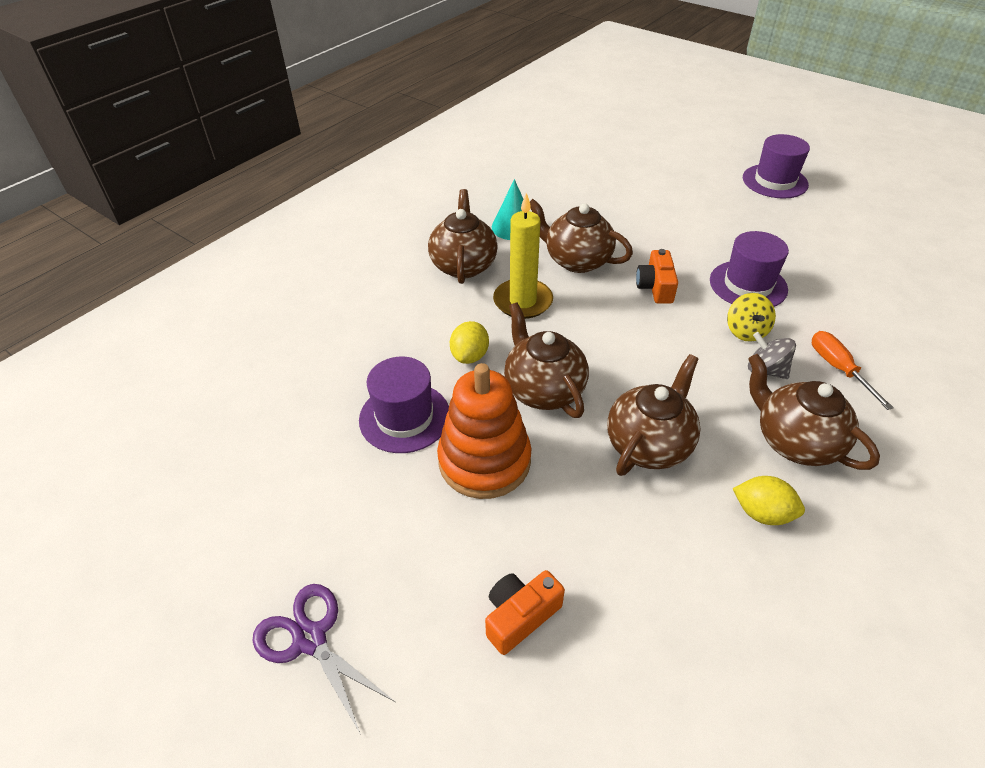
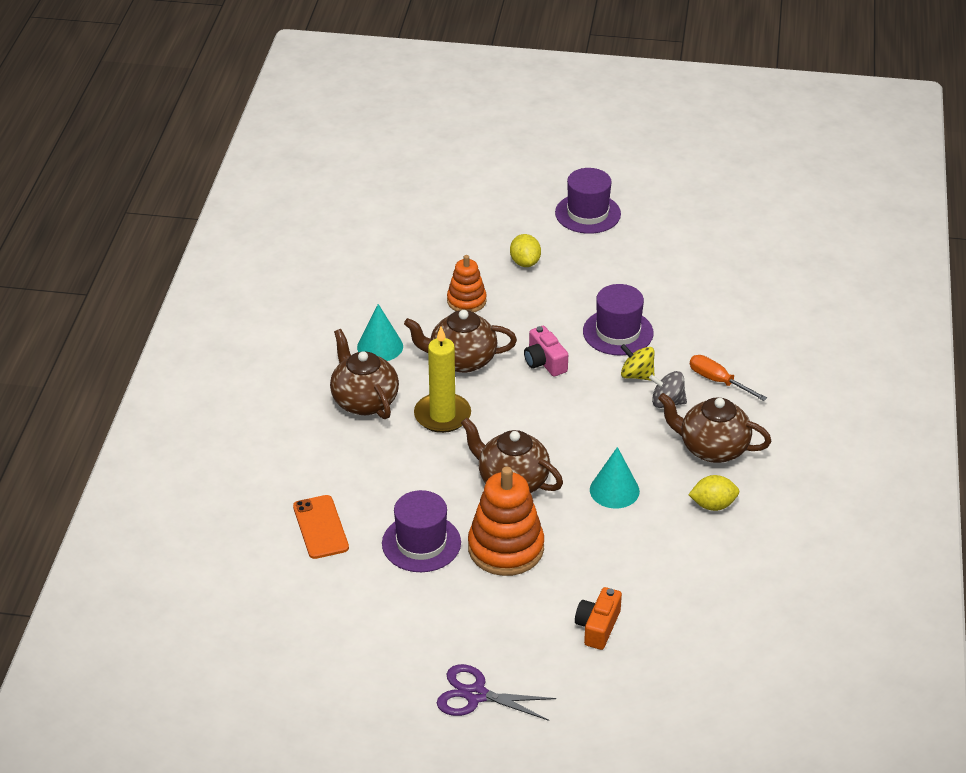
camera: 30 degrees left, 5 degrees down
yellow lemon [450,321,489,364] -> yellow lemon moved to [510,234,541,267]
brown teapot [607,354,701,476] -> turquoise cone [590,447,640,508]
orange camera [636,249,678,304] -> pink camera [524,326,568,376]
yellow spinning top [727,293,776,342] -> yellow spinning top turned 150 degrees clockwise [620,344,655,381]
none -> orange phone [293,495,349,559]
none -> orange stacking toy [447,255,487,312]

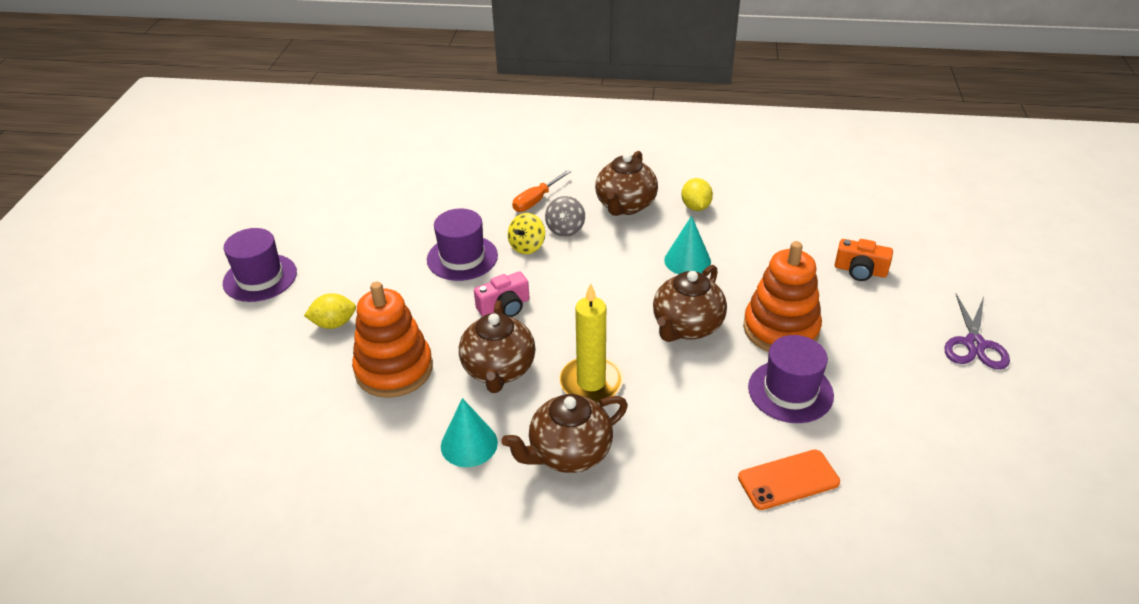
camera: 90 degrees left, 0 degrees up
orange stacking toy [447,255,487,312] -> orange stacking toy [352,282,433,398], size x1.68

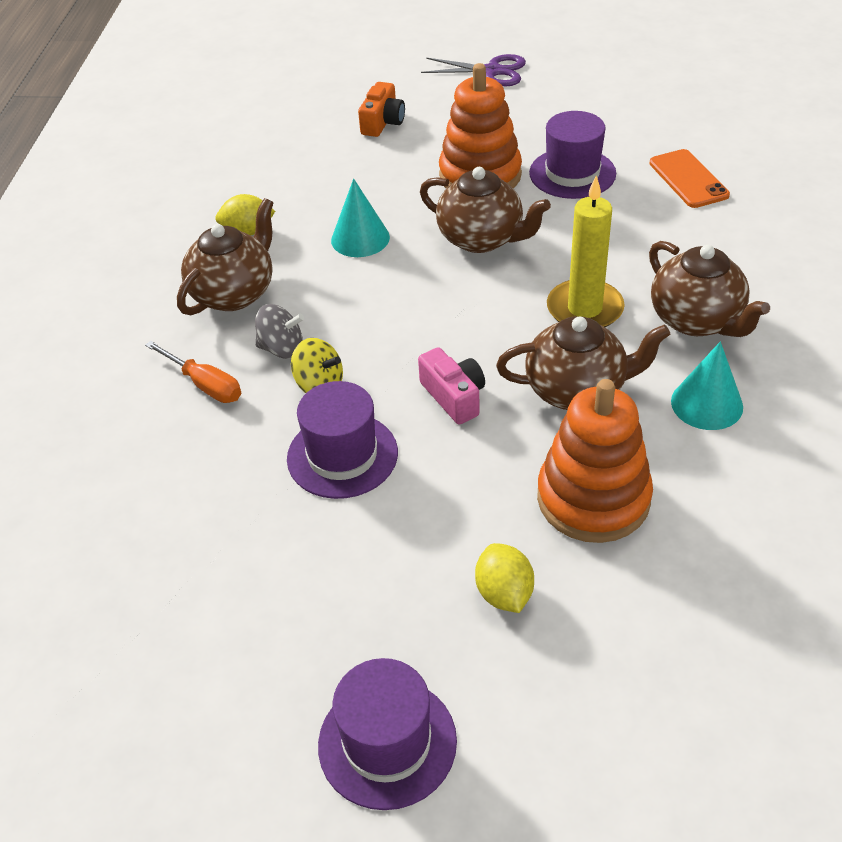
camera: 90 degrees left, 5 degrees up
brown teapot [595,151,658,216] -> brown teapot turned 75 degrees counterclockwise [177,198,274,316]

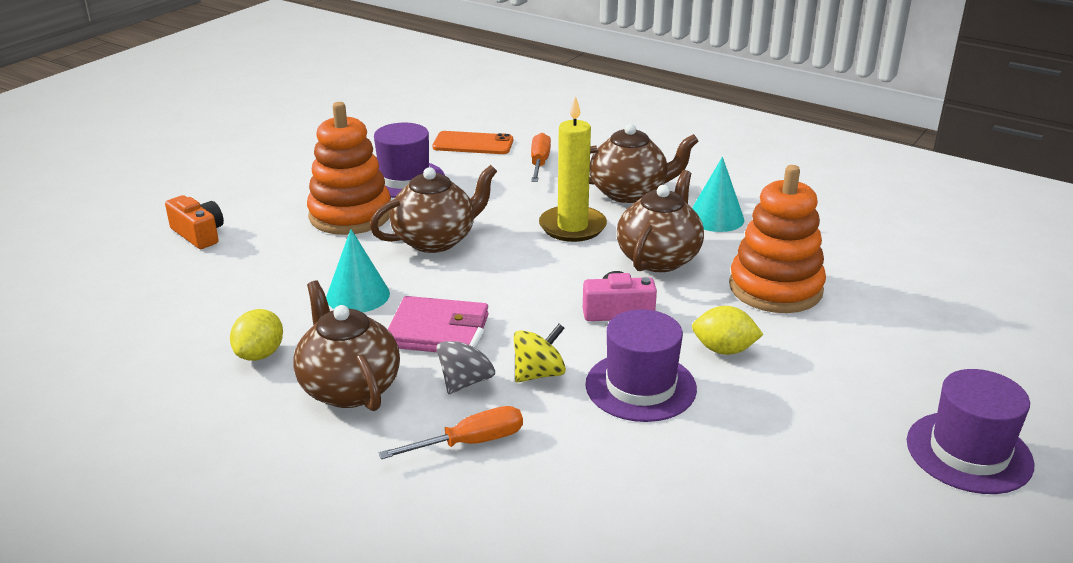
camera: 65 degrees left, 15 degrees down
purple scissors [421,54,526,86] -> none
yellow lemon [475,543,534,613] -> yellow lemon moved to [692,306,764,355]
none -> pink wallet [388,296,489,352]
none -> orange screwdriver [531,133,551,182]

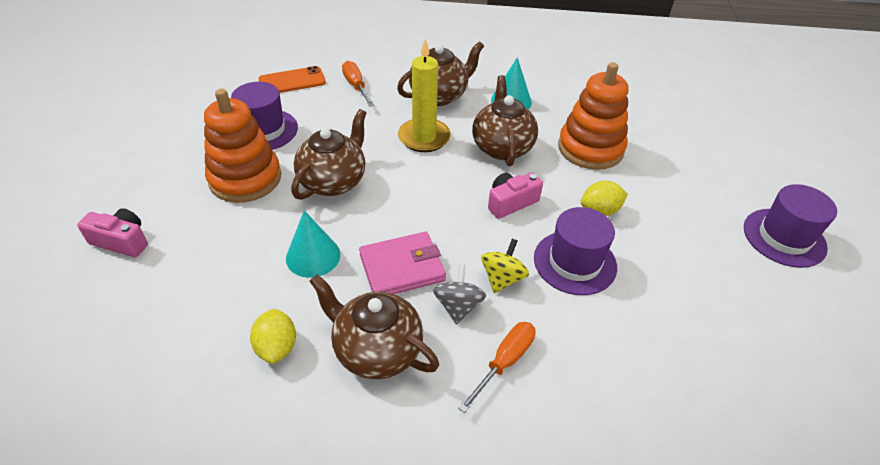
camera: 30 degrees left, 15 degrees up
orange camera [165,195,224,249] -> pink camera [77,208,148,257]

